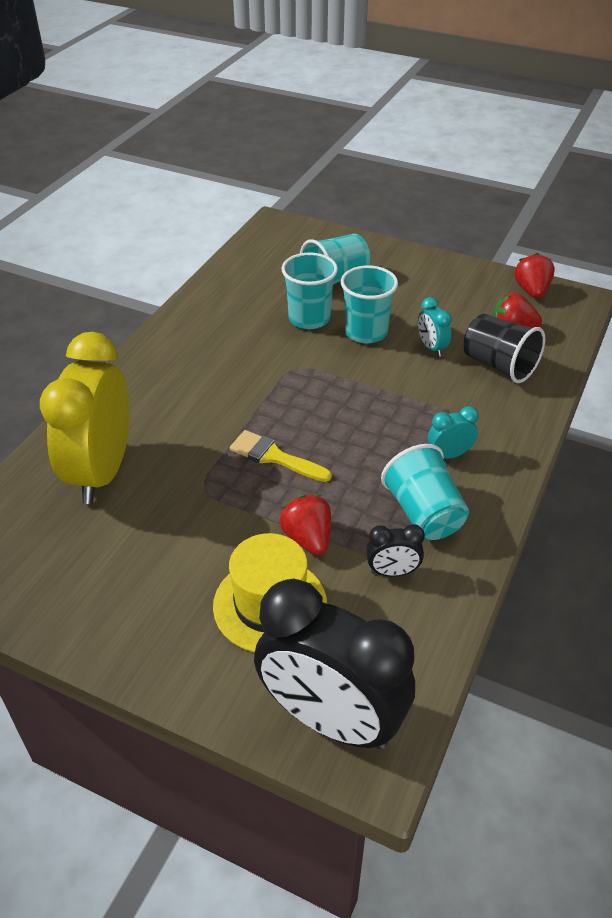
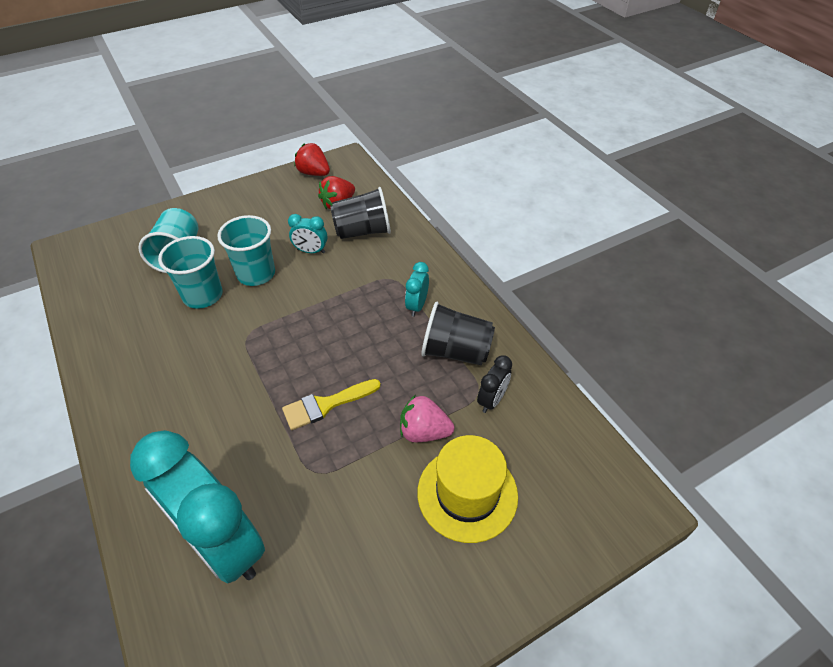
camera: 55 degrees left, 5 degrees up
yellow clock [40,332,130,504] -> turquoise clock [130,430,265,583]
black clock [254,579,415,749] -> none
red strawberry [280,495,331,555] -> pink strawberry [400,395,454,442]
turquoise cup [381,444,469,540] -> black cup [421,302,495,366]

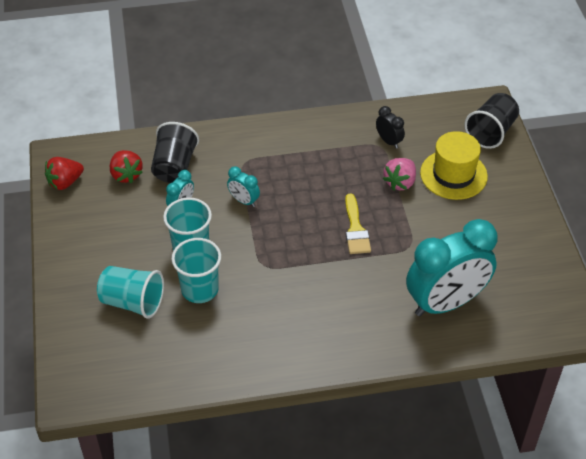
camera: 70 degrees left, 0 degrees up
turquoise clock [405,262,429,317] -> turquoise clock moved to [227,166,260,207]
black cup [421,302,495,366] -> black cup moved to [464,93,519,149]

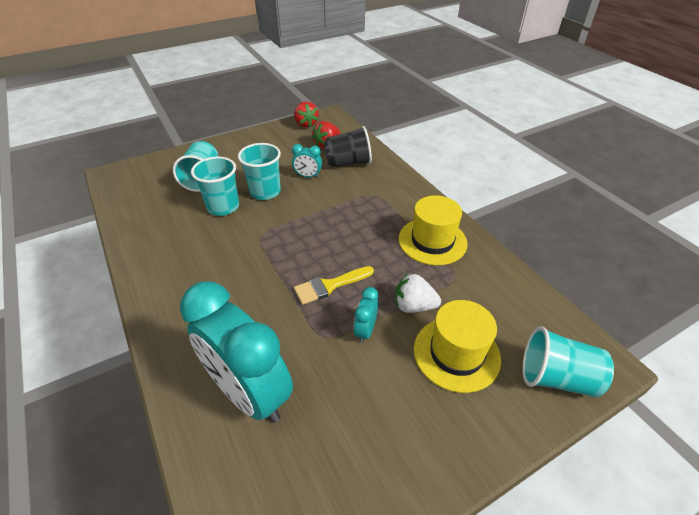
camera: 70 degrees right, 5 degrees down
red strawberry [45,157,84,190] -> red strawberry turned 150 degrees counterclockwise [294,101,319,127]
turquoise clock [227,166,260,207] -> turquoise clock moved to [354,287,378,343]
black clock [376,106,405,149] -> none
pink strawberry [383,158,416,190] -> white strawberry [395,273,441,313]
black cup [464,93,519,149] -> turquoise cup [522,326,614,398]
none -> yellow hat [398,195,467,265]

